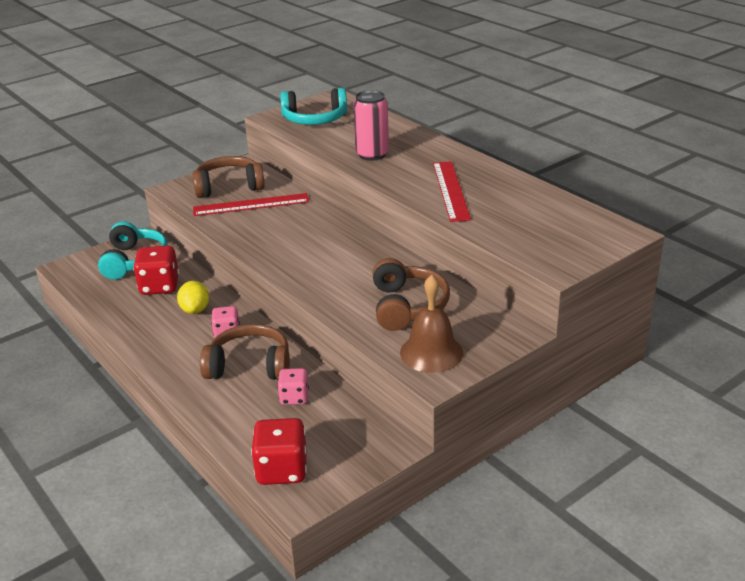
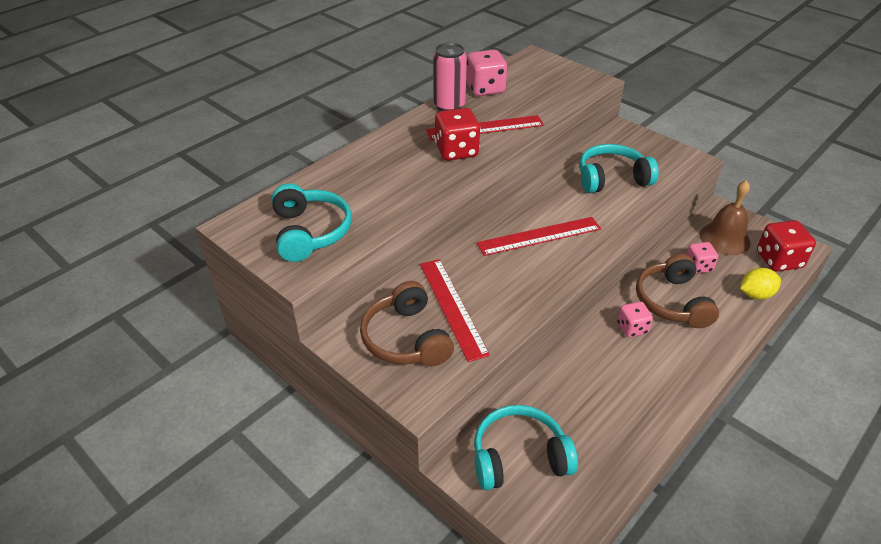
camera: 100 degrees left, 10 degrees up
red dice [133,246,179,295] -> red dice moved to [435,108,481,161]
yellow lemon [177,281,209,314] -> yellow lemon moved to [740,268,781,300]
pink can [353,90,389,161] -> pink can moved to [433,43,467,111]
brown headphones [372,258,450,331] -> turquoise headphones [579,144,659,193]
brown bell [400,275,463,373] -> brown bell moved to [700,180,751,255]
none -> pink dice [466,50,508,96]
none -> red ruler [477,217,601,256]

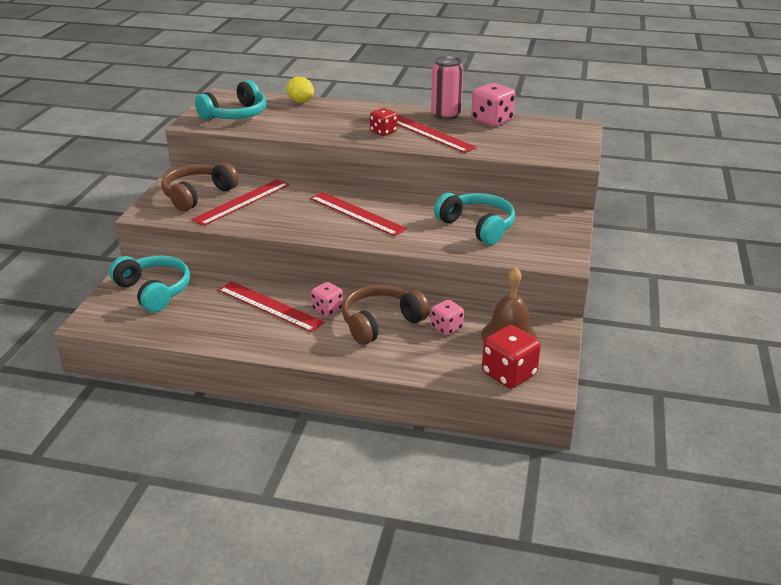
camera: 60 degrees right, 10 degrees down
red dice [435,108,481,161] -> red dice [370,108,397,136], size x0.62
yellow lemon [740,268,781,300] -> yellow lemon moved to [286,77,314,103]
none -> red ruler [218,281,325,332]

